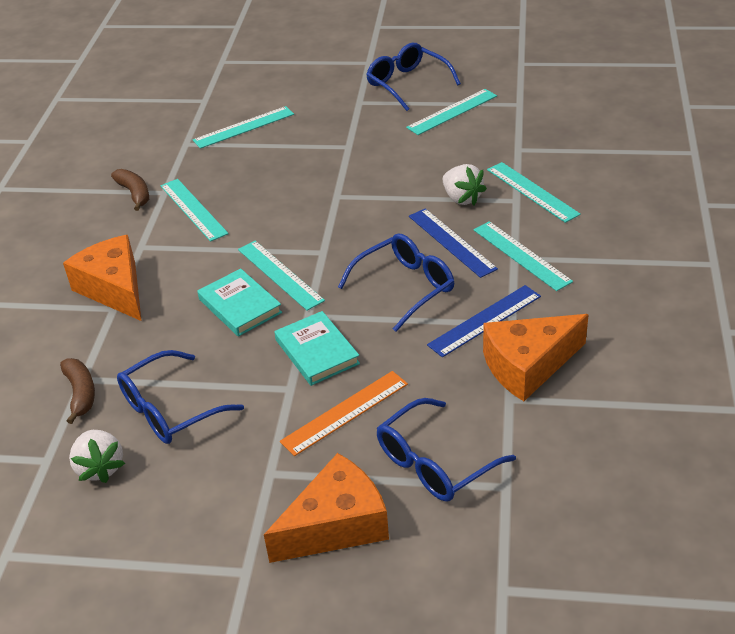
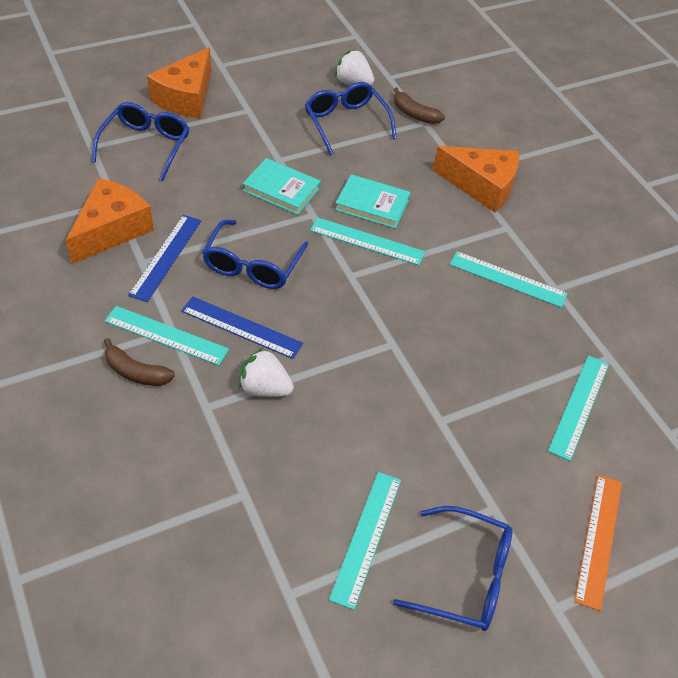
camera: 140 degrees right, 10 degrees up
brown banana [111,169,149,211] -> brown banana moved to [104,338,175,386]
blue glasses [117,350,244,444] -> blue glasses turned 45 degrees counterclockwise [305,82,397,156]
orange ruler [280,371,408,456] -> orange ruler moved to [574,475,622,611]
turquoise ruler [487,162,581,223] -> none

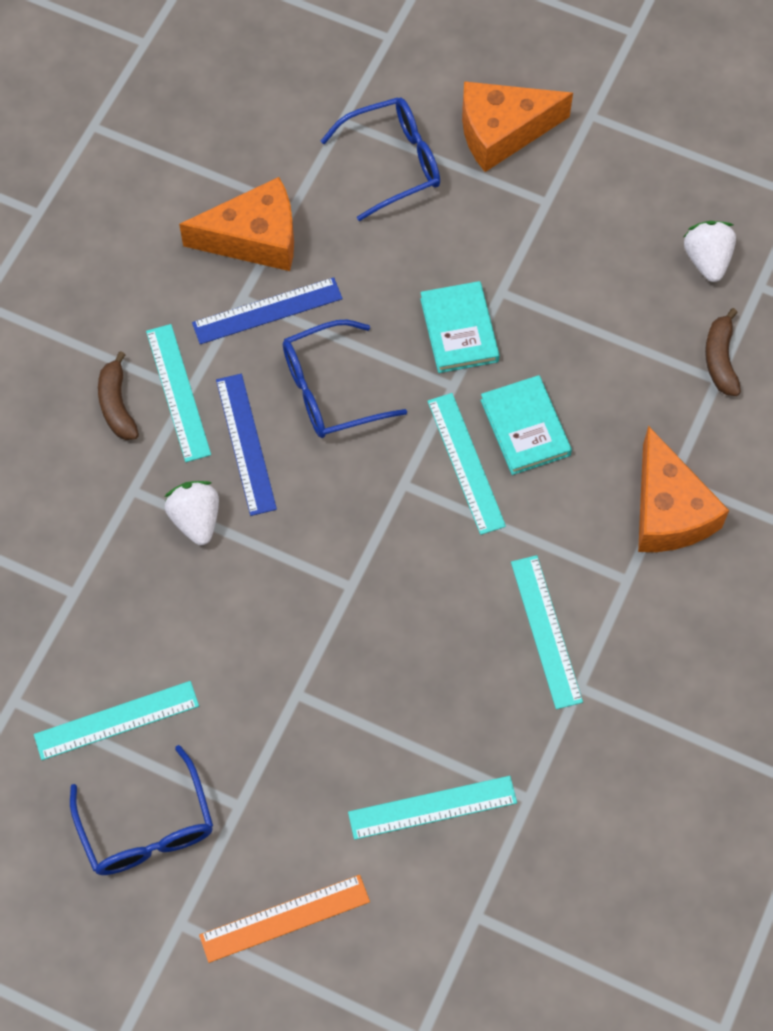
camera: 55 degrees right, 15 degrees up
blue glasses [305,82,397,156] -> none

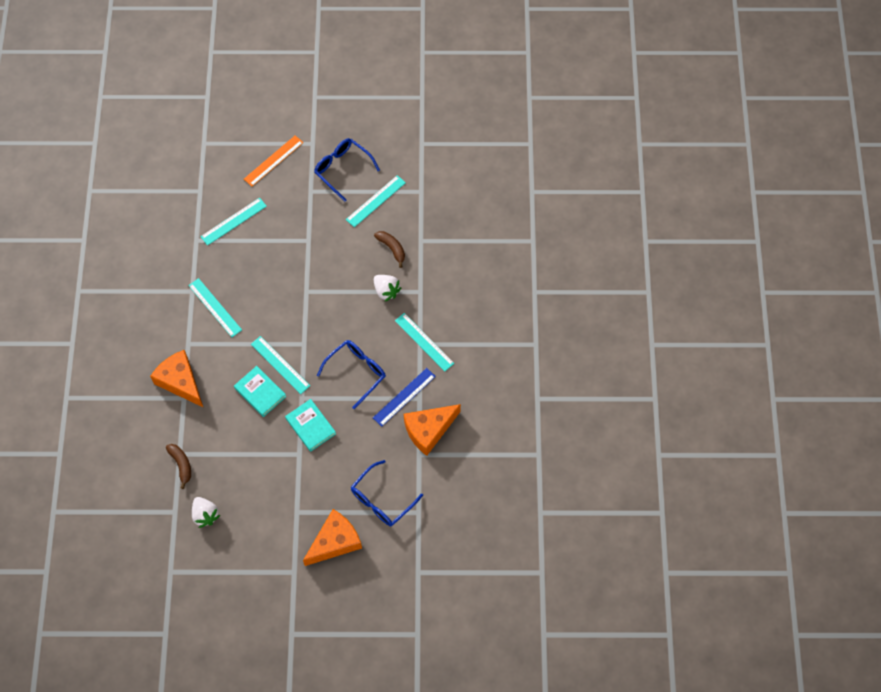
camera: 155 degrees right, 0 degrees up
brown banana [98,351,139,440] -> brown banana moved to [374,231,405,268]
blue ruler [216,374,277,516] -> none

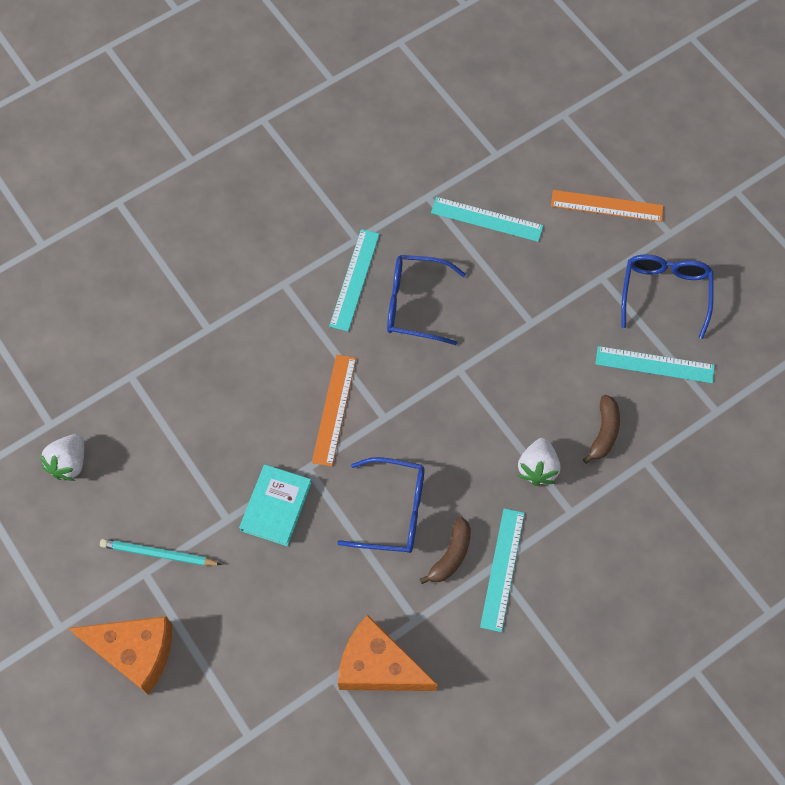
camera: 55 degrees right, 0 degrees up
orange cheese [150,350,204,408] -> none
brown banana [166,444,191,489] -> brown banana moved to [419,517,471,584]
turquoise book [234,366,286,417] -> none
turquoise ruler [251,336,310,394] -> orange ruler [312,355,356,467]
blue glasses [351,460,423,527] -> blue glasses moved to [387,255,466,345]
blue ruler [373,368,436,427] -> none
none -> turquoise pencil [100,539,222,566]

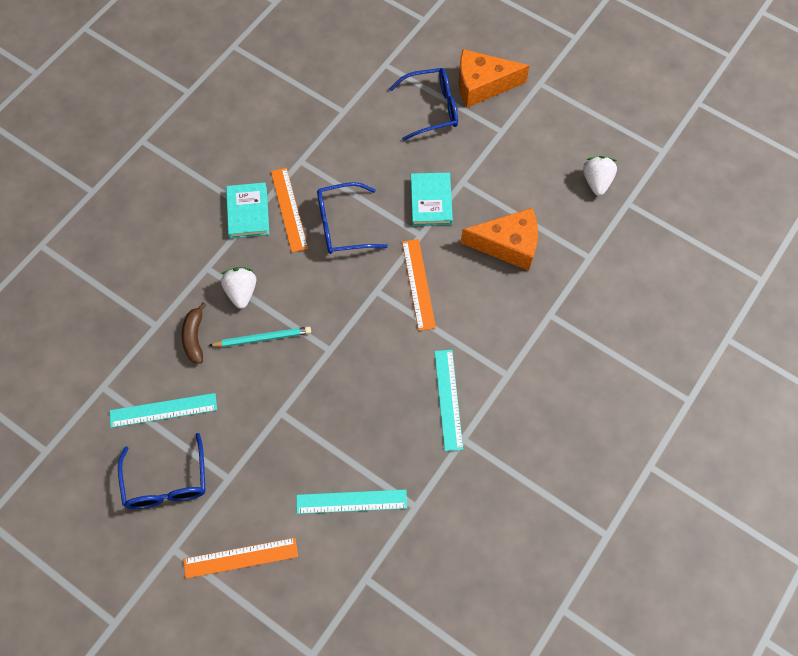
camera: 160 degrees right, 0 degrees up
turquoise pencil [100,539,222,566] -> turquoise pencil moved to [208,327,311,347]
orange cheese [338,615,438,691] -> orange cheese moved to [461,208,538,271]
blue glasses [387,255,466,345] -> blue glasses moved to [389,68,458,141]
brown banana [419,517,471,584] -> orange ruler [271,168,308,253]
turquoise ruler [480,508,525,632] -> turquoise book [226,182,270,238]

